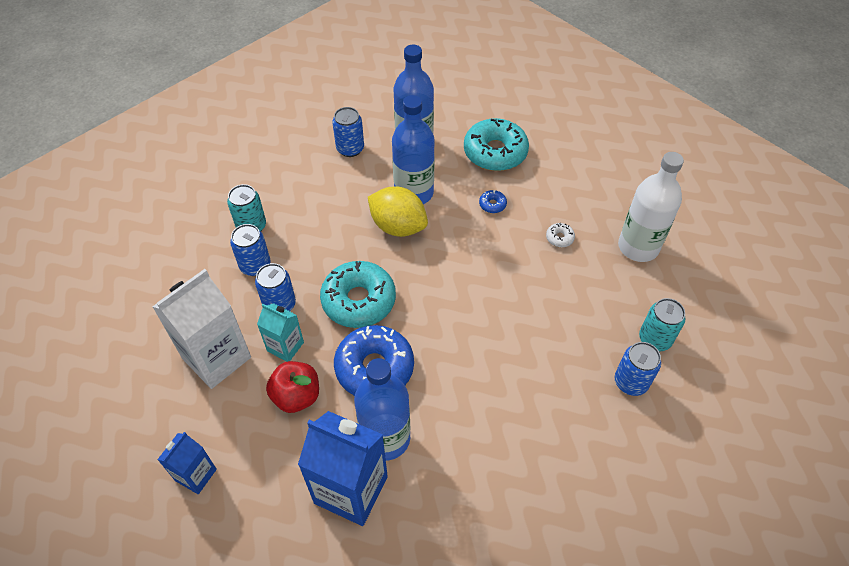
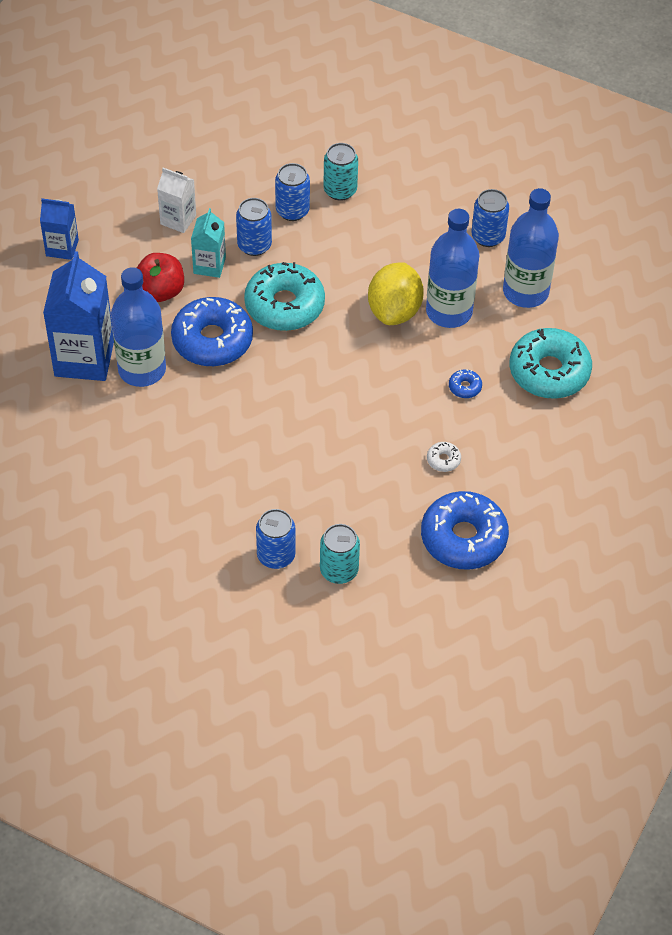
camera: 70 degrees right, 0 degrees up
white carton [152,269,251,389] -> white carton [157,168,196,233], size x0.55
white bottle [618,152,684,262] -> blue donut [421,491,509,570]

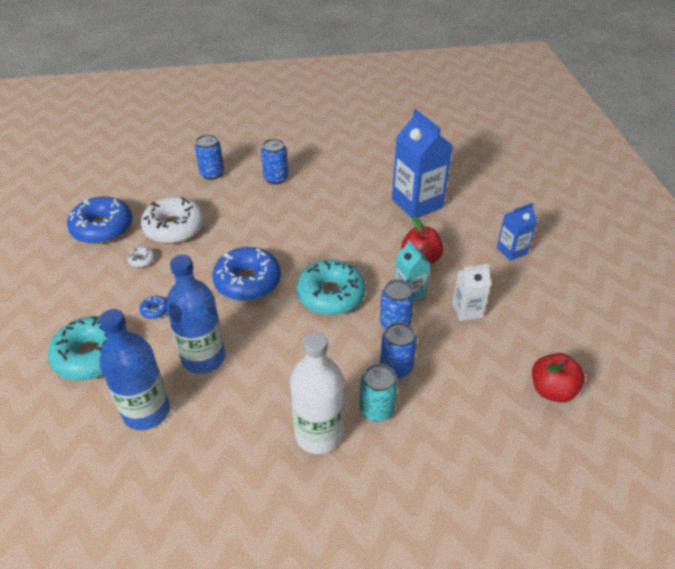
camera: 145 degrees right, 10 degrees down
blue bottle [111,267,166,387] -> none
blue donut [171,297,253,367] -> blue donut moved to [212,247,281,301]
turquoise can [320,524,360,584] -> none
yellow lemon [368,262,424,325] -> none
blue can [471,189,509,247] -> blue can moved to [261,139,288,184]
none -> white donut [141,196,205,244]
none -> white bottle [290,332,344,454]
none -> red apple [532,353,585,403]

